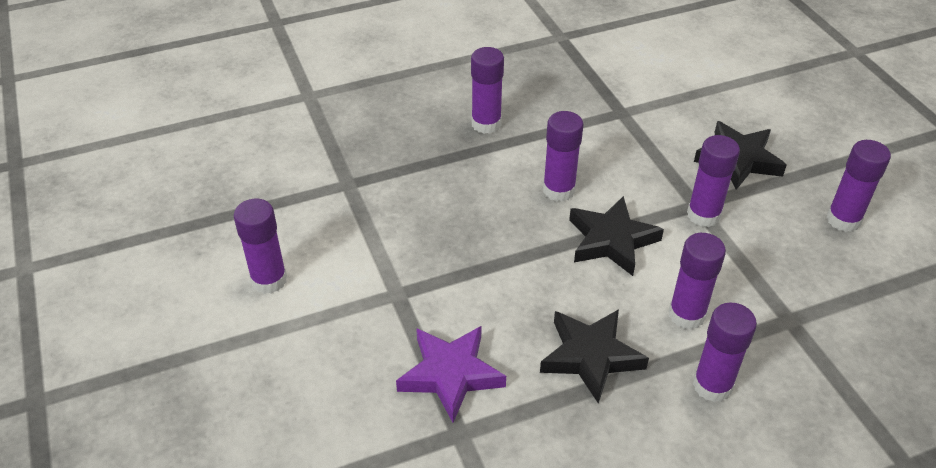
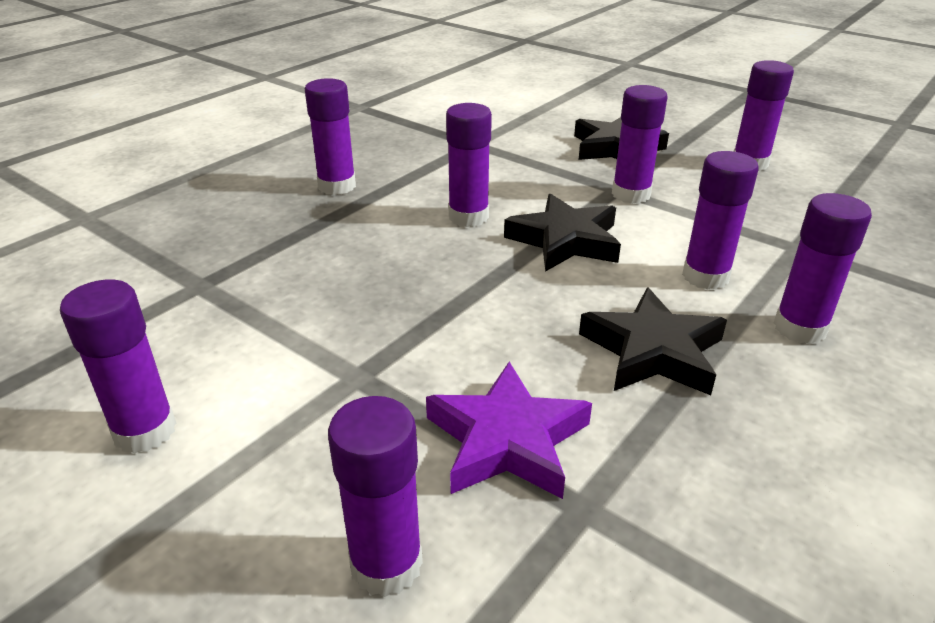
camera: 30 degrees left, 10 degrees down
none -> purple glue stick [328,396,423,597]

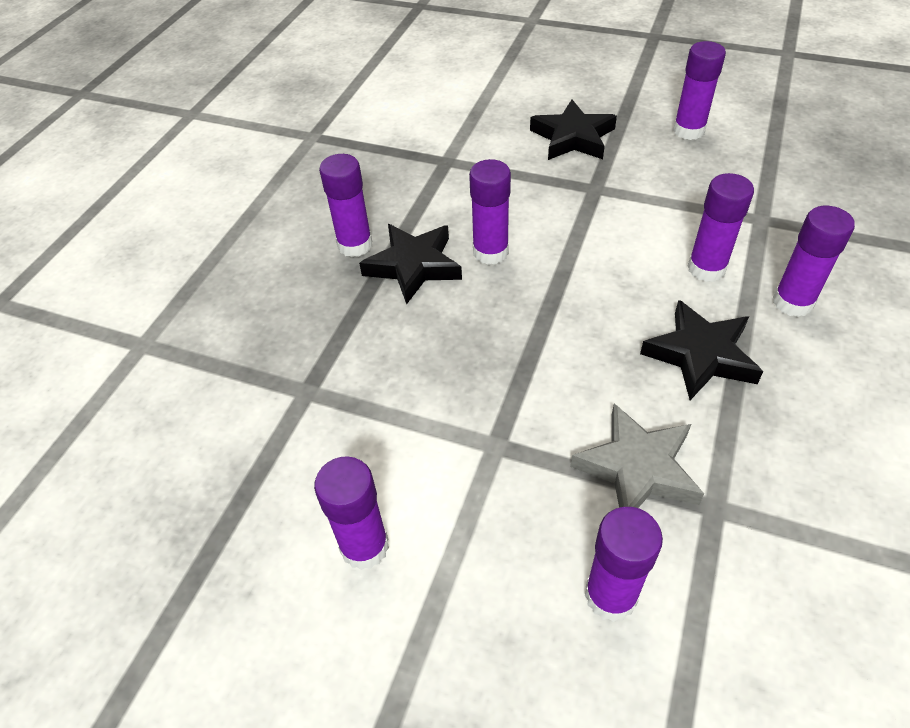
camera: 15 degrees left, 15 degrees up
purple star [426,362,592,499] -> grey star [570,403,704,508]
black star [504,194,621,272] -> black star moved to [359,224,462,305]
purple glue stick [612,85,668,204] -> none

